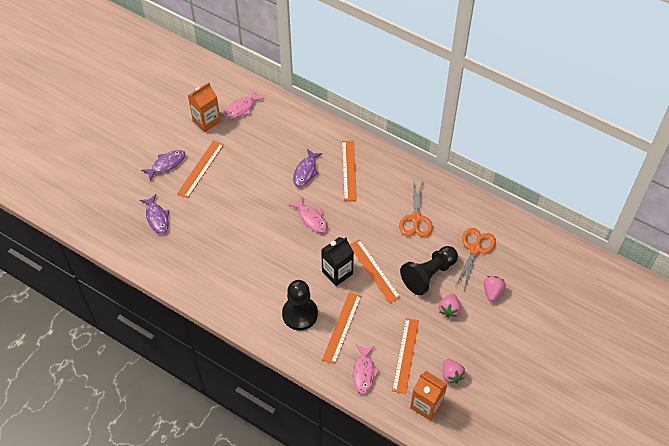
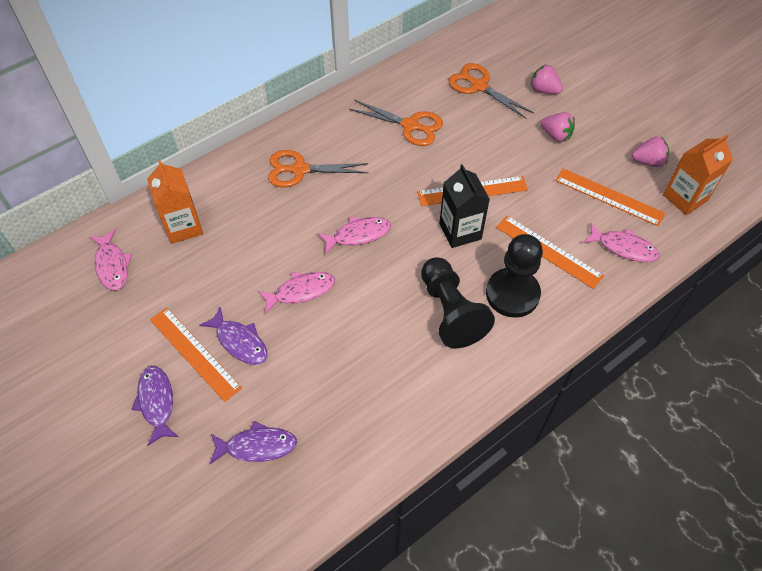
camera: 70 degrees left, 0 degrees up
orange carton [188,82,221,132] -> orange carton moved to [147,160,203,244]
purple fish [293,149,322,187] -> purple fish moved to [199,307,267,365]
orange ruler [342,141,357,201] -> orange scissors [268,150,369,188]
black pawn [400,246,458,295] -> black pawn moved to [421,257,495,348]
none -> pink fish [258,272,335,313]

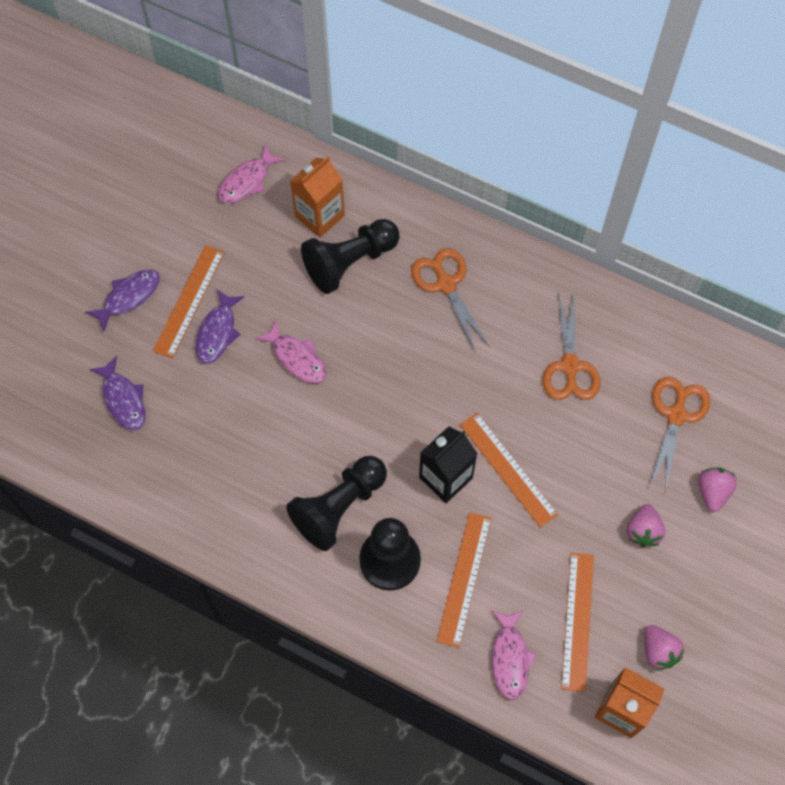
camera: 65 degrees right, 10 degrees up
pink fish [318,217,391,254] -> none
none -> black pawn [301,219,399,294]

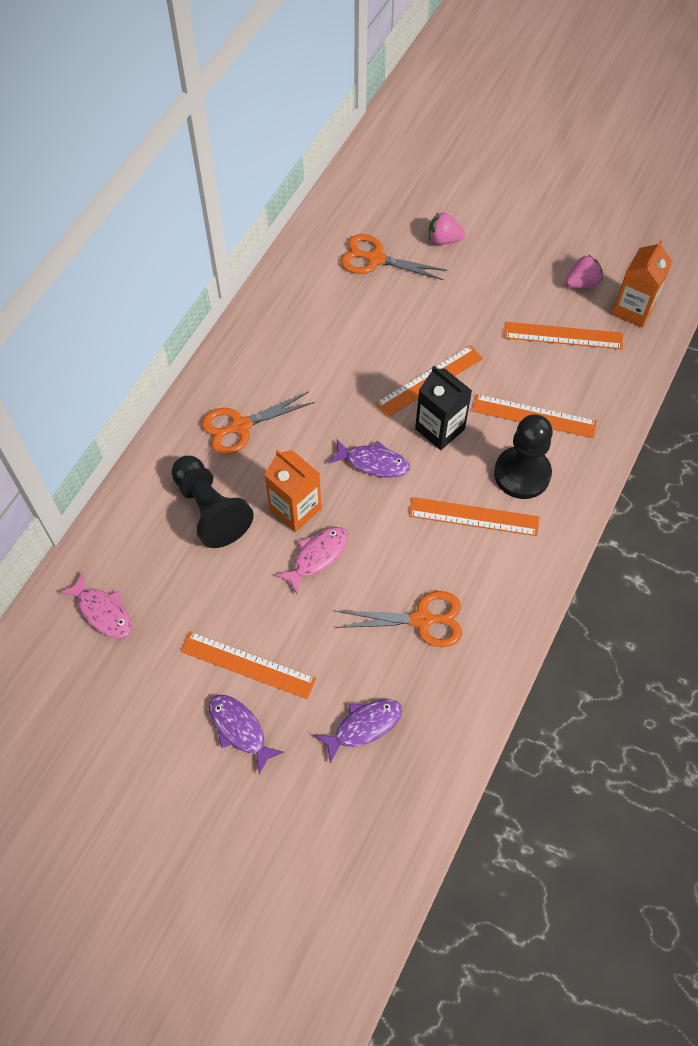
camera: 90 degrees left, 5 degrees down
purple fish [196,290,244,364] -> purple fish moved to [328,439,410,478]
black pawn [286,456,387,551] -> orange ruler [409,497,539,536]
orange carton [290,156,345,238] -> orange carton moved to [264,450,321,532]
pink fish [492,610,536,700] -> none
orange scissors [543,292,600,400] -> orange scissors moved to [336,591,462,647]
pink strawberry [627,504,665,547] -> none

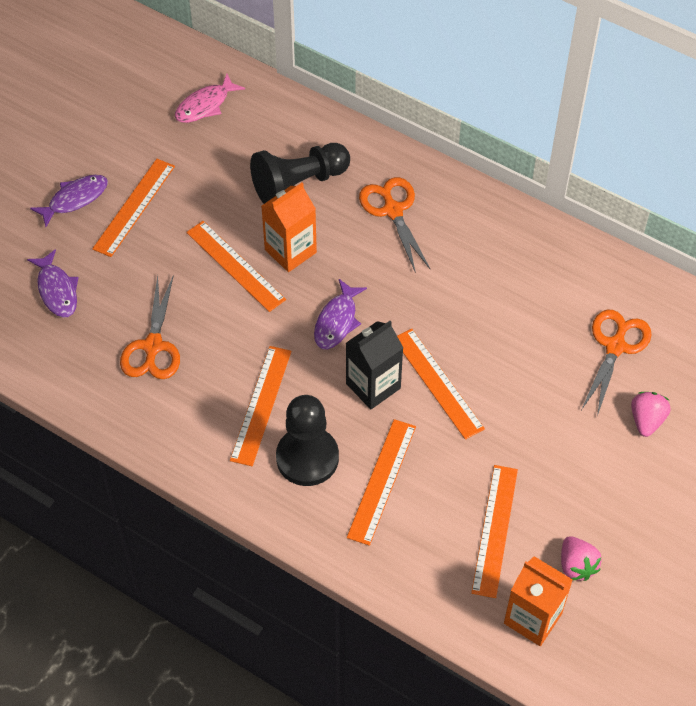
camera: 95 degrees right, 5 degrees down
pink fish [275,527,348,594] -> orange ruler [186,221,286,312]

